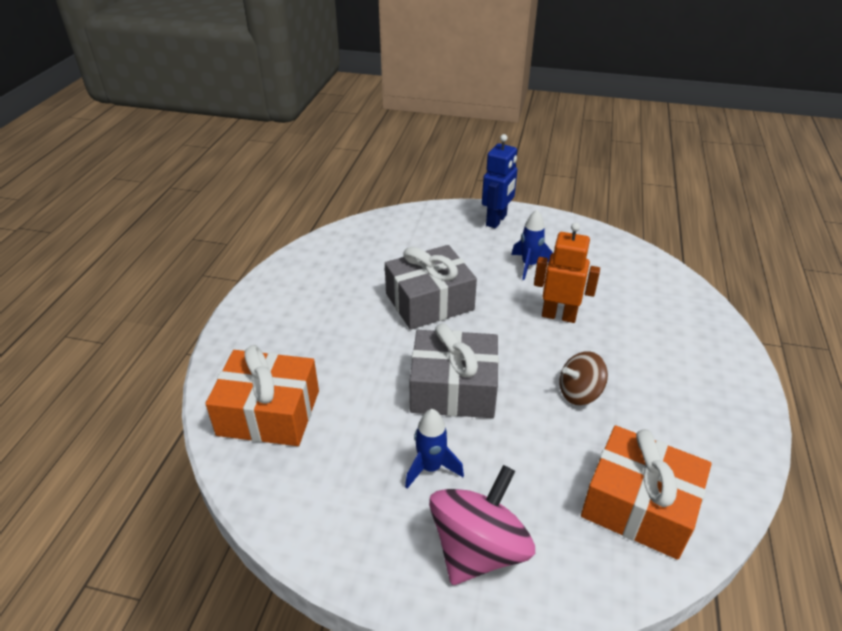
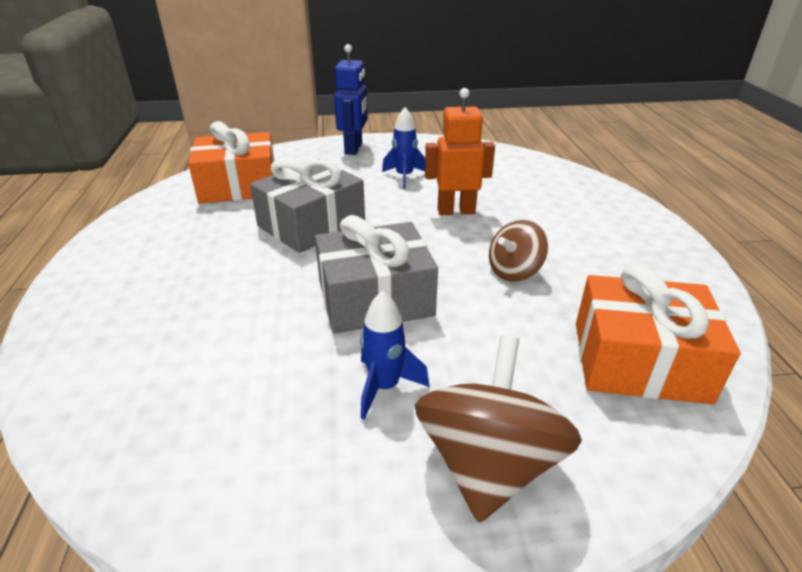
camera: 20 degrees left, 5 degrees down
orange gift [205,345,319,446] -> orange gift moved to [188,121,274,204]
pink spinning top [429,465,535,585] -> brown spinning top [415,335,582,522]

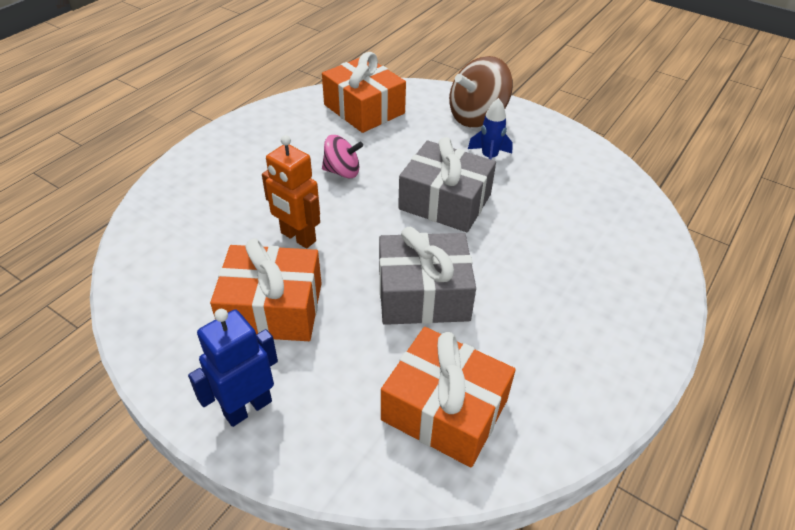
camera: 140 degrees left, 10 degrees up
blue rocket [382,107,425,189] -> orange gift [210,239,322,341]
brown spinning top [489,220,548,282] -> pink spinning top [322,135,363,178]

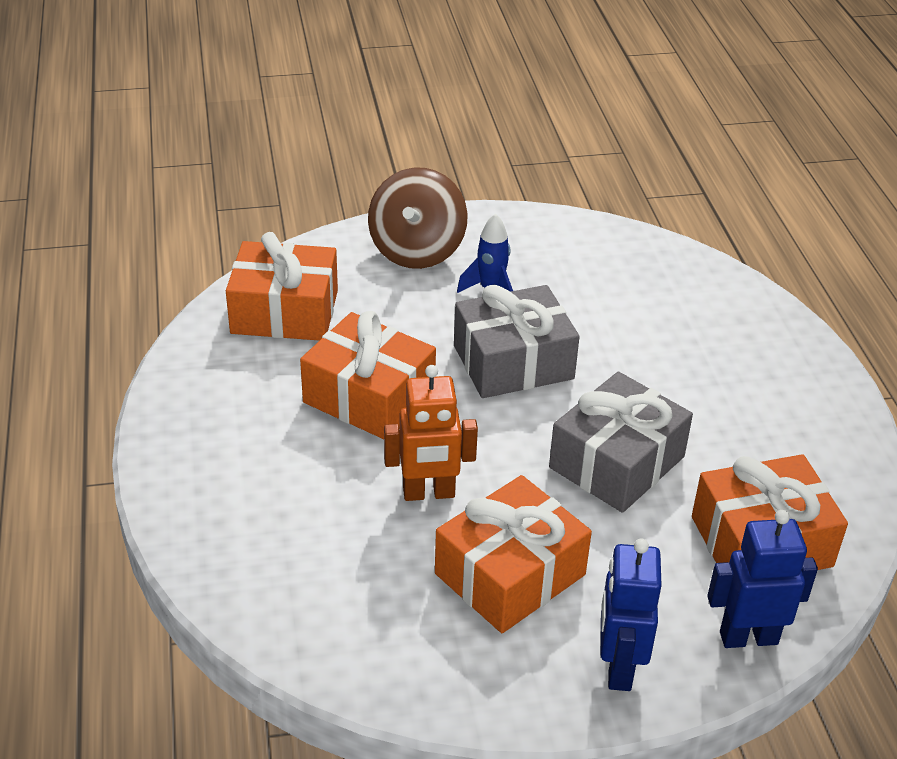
camera: 45 degrees left, 5 degrees down
pink spinning top [322,135,363,178] -> orange gift [300,311,436,439]
none -> blue robot [707,510,818,648]

